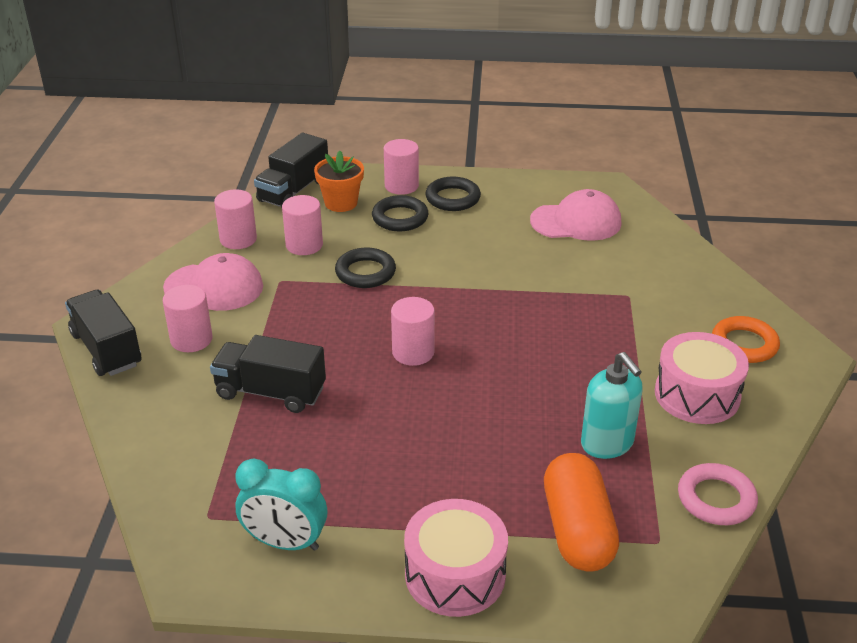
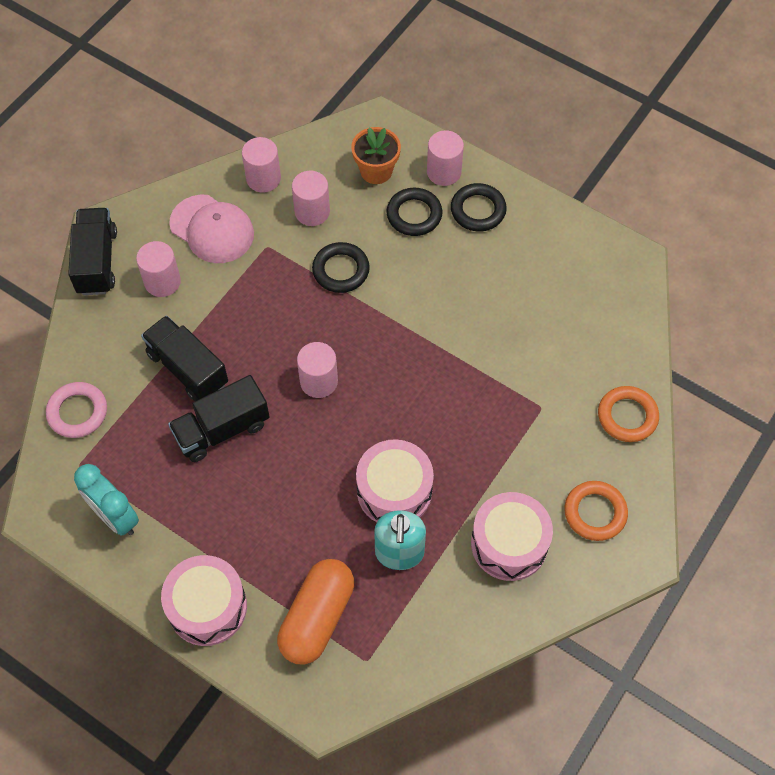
camera: 30 degrees right, 25 degrees up
black truck [254,133,328,207] -> black truck moved to [168,375,269,462]
pink cap [530,189,622,241] -> none
pink ring [678,463,758,525] -> pink ring moved to [46,382,107,438]
none -> pink drum [356,439,434,522]
none -> orange ring [598,386,659,442]

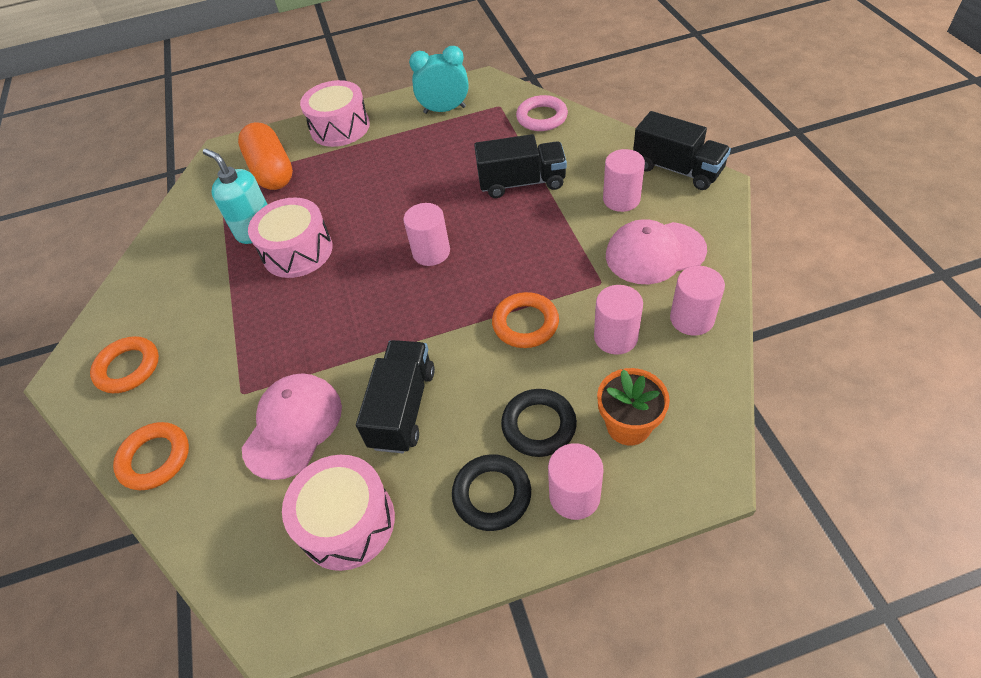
camera: 135 degrees right, 10 degrees down
black truck [168,375,269,462] -> black truck moved to [356,340,435,453]
black ring [312,242,370,293] -> orange ring [492,292,559,348]
pink drum [471,492,553,581] -> pink drum moved to [282,455,395,571]
none -> pink cap [242,373,342,480]

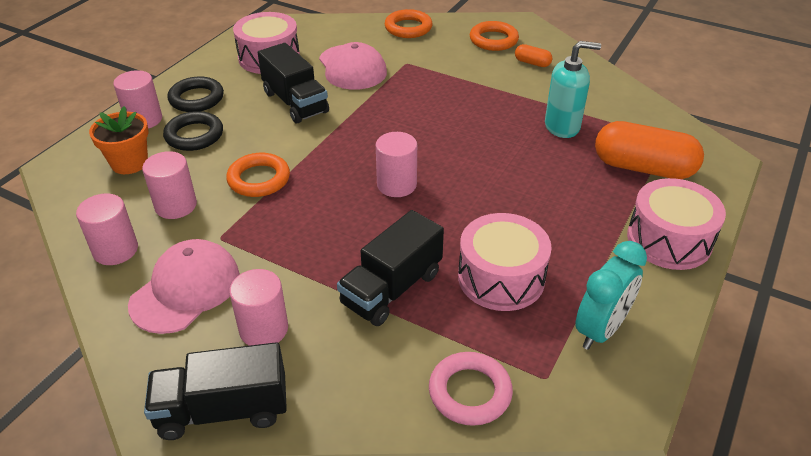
camera: 130 degrees right, 10 degrees down
pink drum [248,198,333,278] -> pink drum moved to [458,213,552,311]
none -> orange capsule [515,44,552,67]

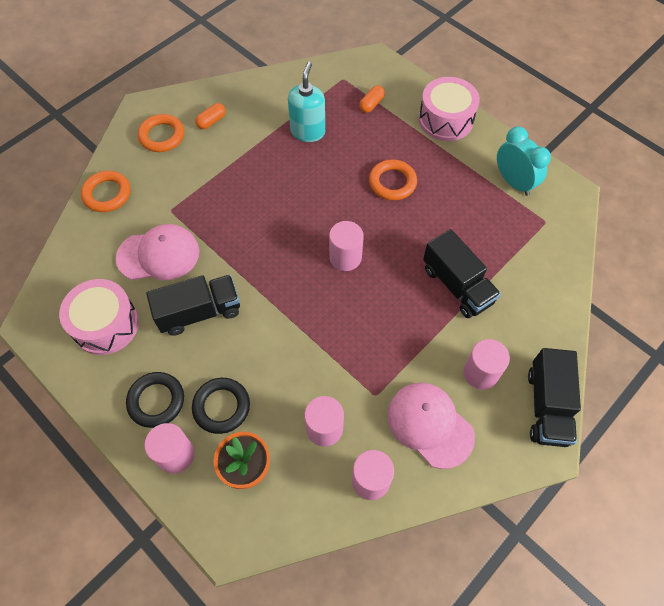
camera: 75 degrees left, 20 degrees up
orange ring [226,153,290,197] -> orange ring moved to [369,159,417,200]
pink ring [429,352,513,426] -> none
pink drum [458,213,552,311] -> none
orange capsule [595,121,704,179] -> orange capsule [359,85,385,113], size x0.45

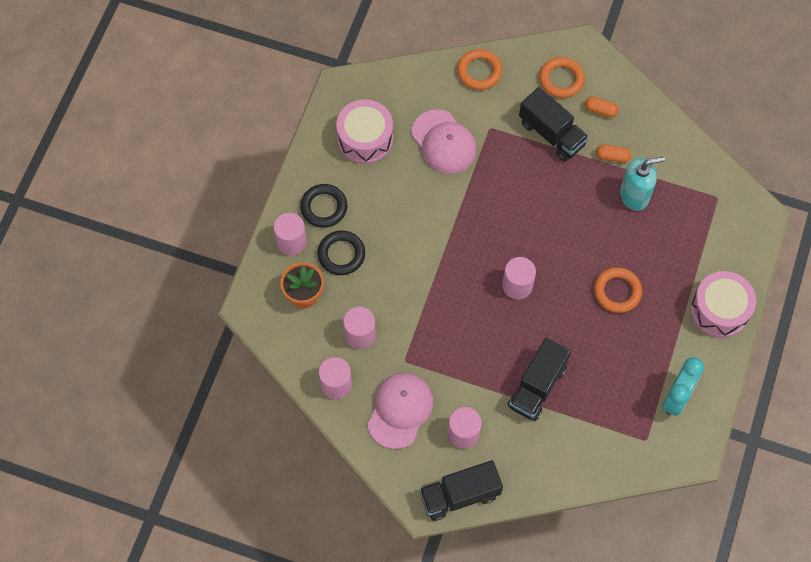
camera: 65 degrees right, 5 degrees up
black truck [146,275,240,336] -> black truck moved to [519,87,589,161]
orange capsule [359,85,385,113] -> orange capsule moved to [596,144,631,163]

